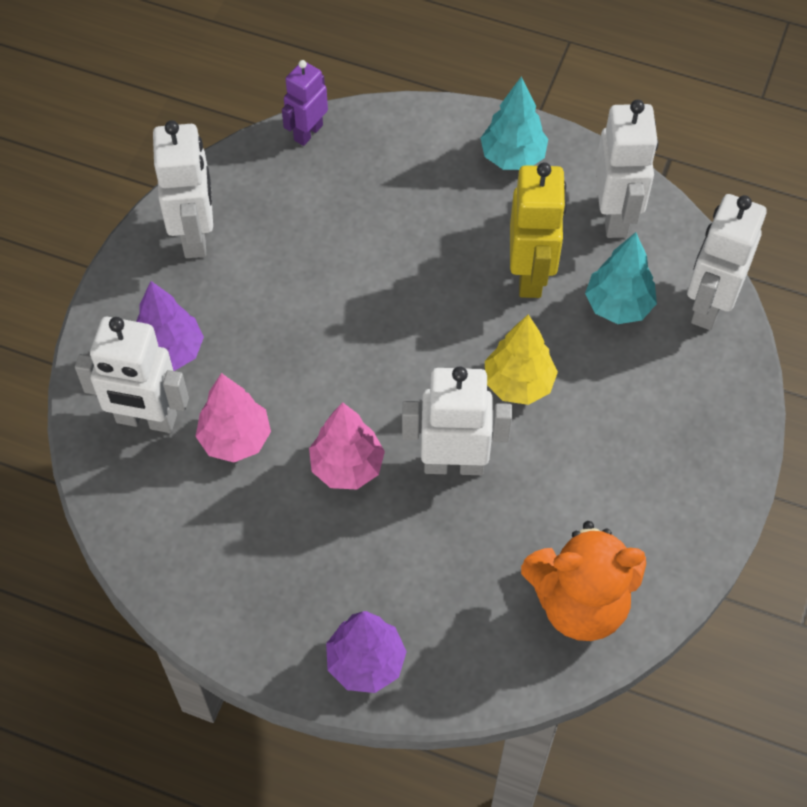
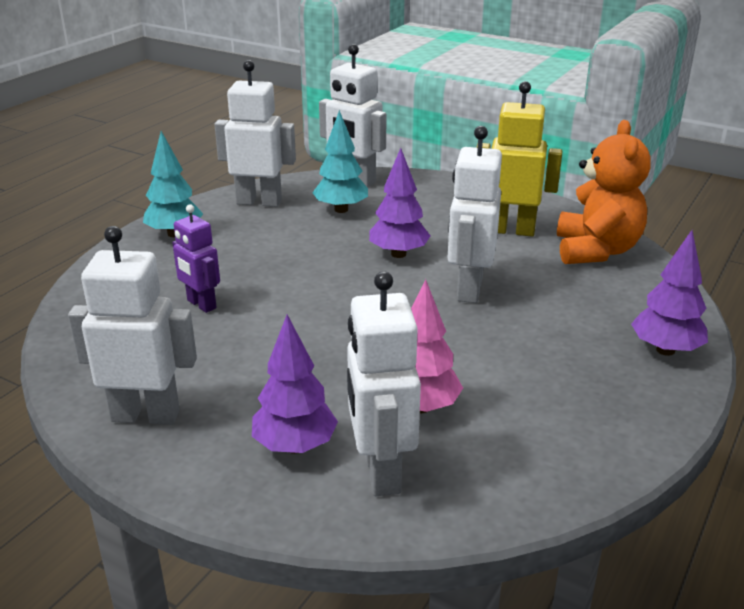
camera: 80 degrees left, 30 degrees down
white robot [75,317,189,433] -> white robot turned 150 degrees clockwise [347,271,421,496]
purple robot [282,60,328,146] -> purple robot moved to [172,204,220,313]
pink tree [309,402,385,489] -> none
yellow tree [485,315,558,405] -> purple tree [369,148,430,258]
yellow robot [510,162,567,298] -> yellow robot moved to [476,81,562,236]

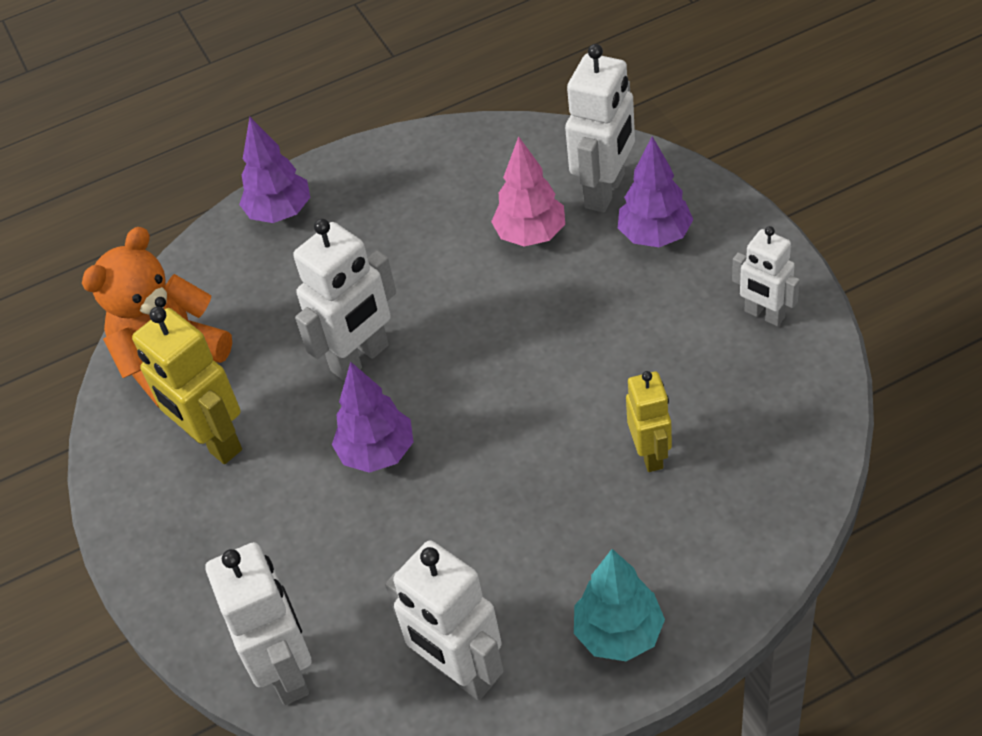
camera: 140 degrees left, 20 degrees up
white robot [68,226,197,425] -> white robot [732,226,800,326], size x0.63
purple robot [172,204,220,313] -> yellow robot [626,371,672,472]
turquoise tree [312,110,368,213] -> none

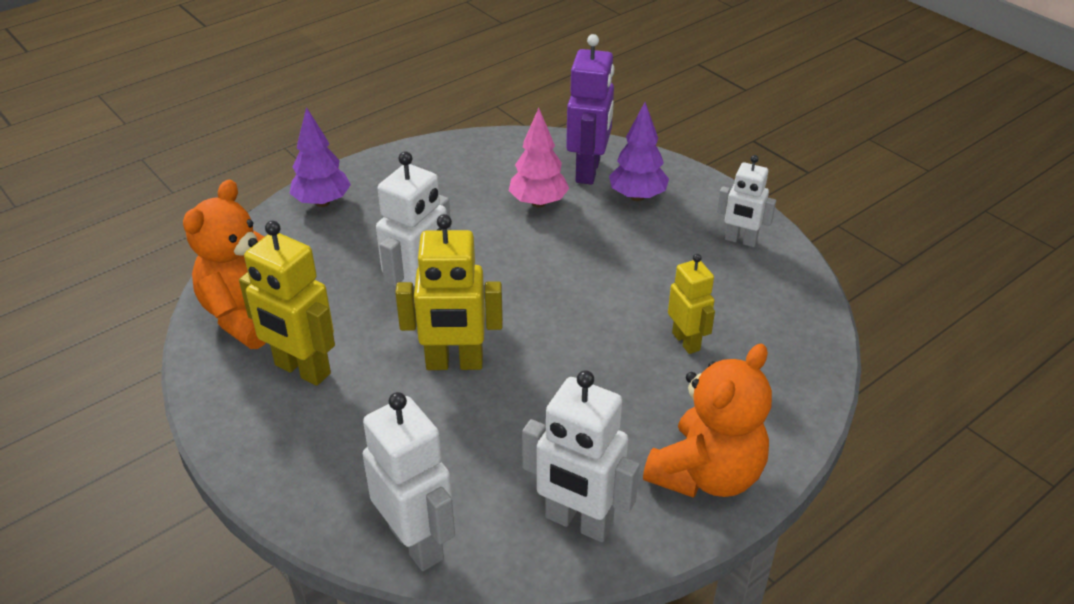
camera: 20 degrees left, 10 degrees down
purple tree [332,362,413,473] -> yellow robot [395,214,503,370]
white robot [565,44,635,213] -> purple robot [566,34,614,185]
turquoise tree [574,549,665,661] -> orange teddy bear [643,344,772,498]

